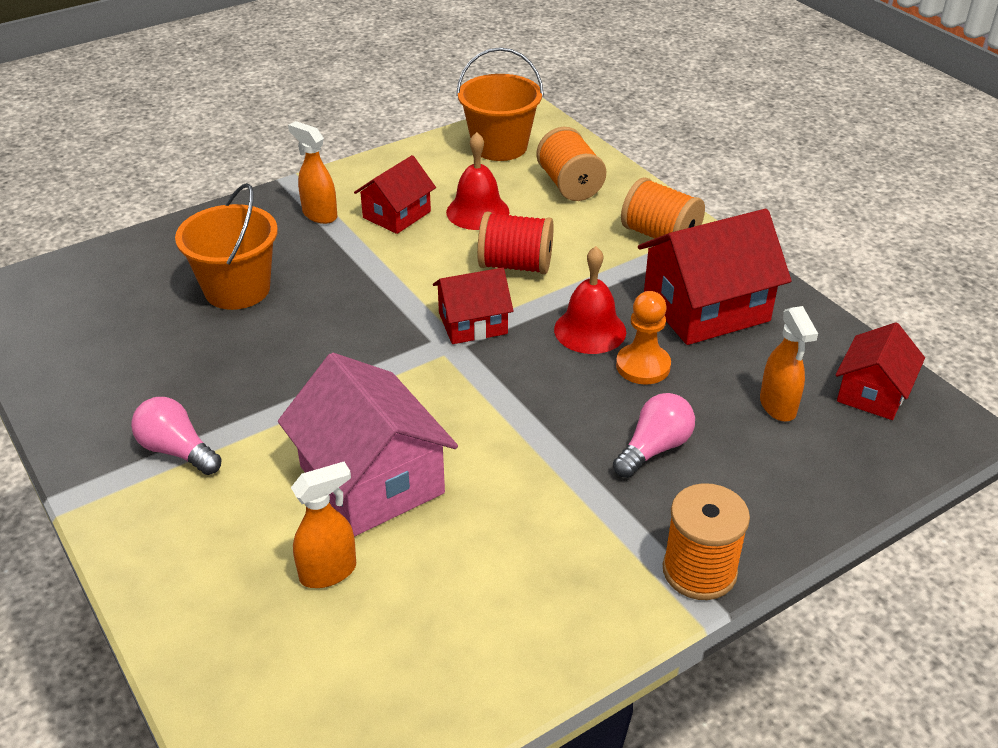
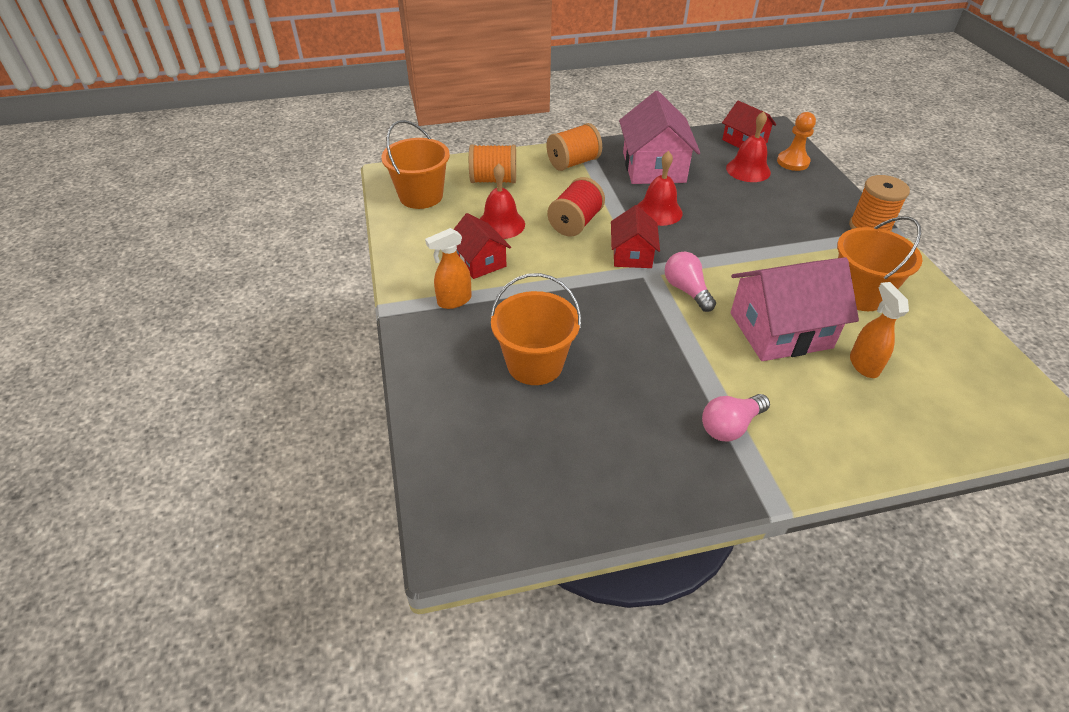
camera: 70 degrees left, 5 degrees up
pink light bulb [613,393,695,478] -> pink light bulb moved to [665,252,716,312]
orange pawn [616,291,671,385] -> orange pawn moved to [777,112,816,171]
red house [638,209,792,345] -> pink house [619,91,700,184]
orange spray bottle [760,306,818,422] -> red bell [726,111,771,182]
none -> orange bucket [837,216,922,311]

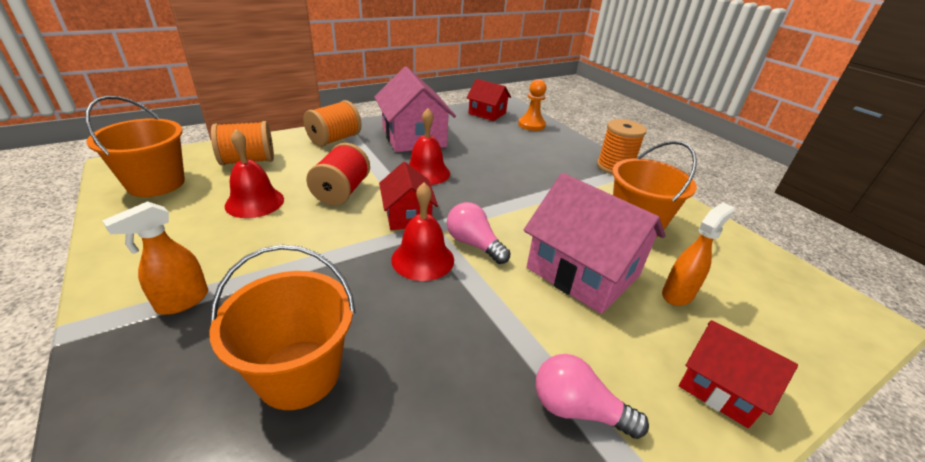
camera: 20 degrees left, 10 degrees down
red house [453,213,511,279] -> red house moved to [679,320,798,428]
pink light bulb [702,394,770,441] -> pink light bulb turned 75 degrees clockwise [536,354,649,439]
red bell [726,111,771,182] -> red bell moved to [391,182,454,281]
pink house [730,257,859,361] -> pink house turned 75 degrees clockwise [524,173,666,314]
orange spray bottle [850,282,909,378] -> orange spray bottle turned 75 degrees clockwise [662,203,735,306]

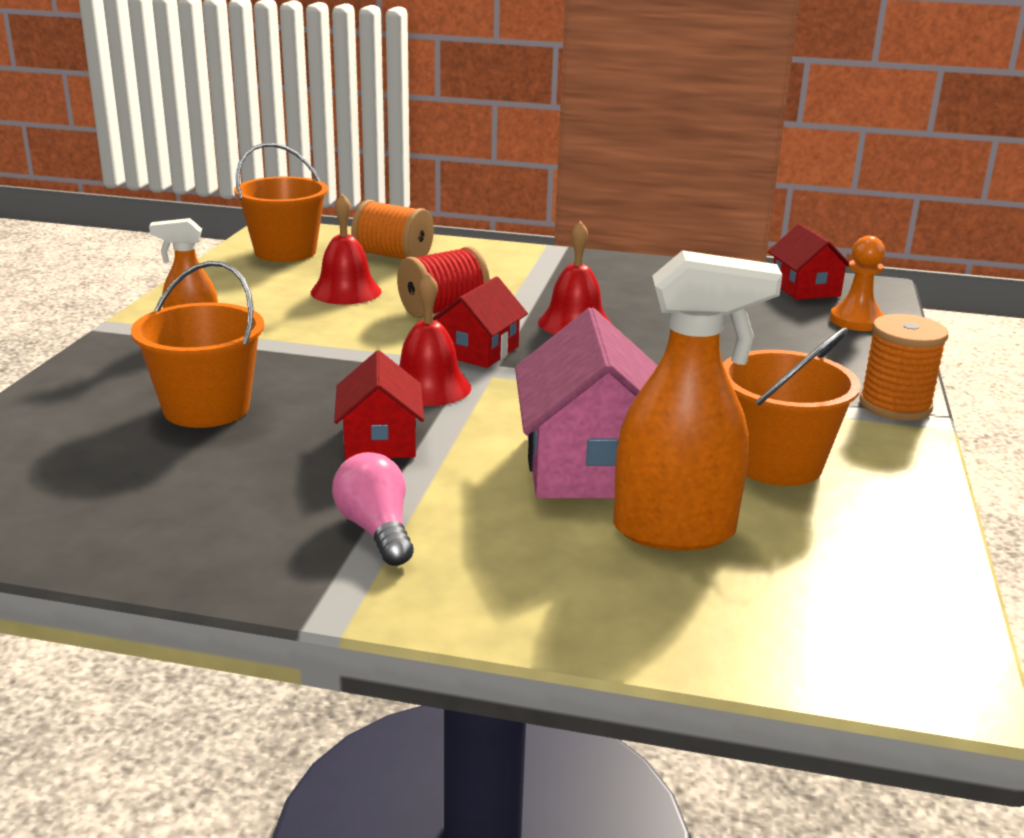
camera: 45 degrees right, 10 degrees down
orange spool [304,100,362,147] -> none
pink house [374,66,456,152] -> none
pink light bulb [447,202,511,264] -> none
orange spray bottle [662,203,735,306] -> orange spray bottle [613,250,783,551], size x1.74
red house [679,320,798,428] -> red house moved to [334,351,424,459]

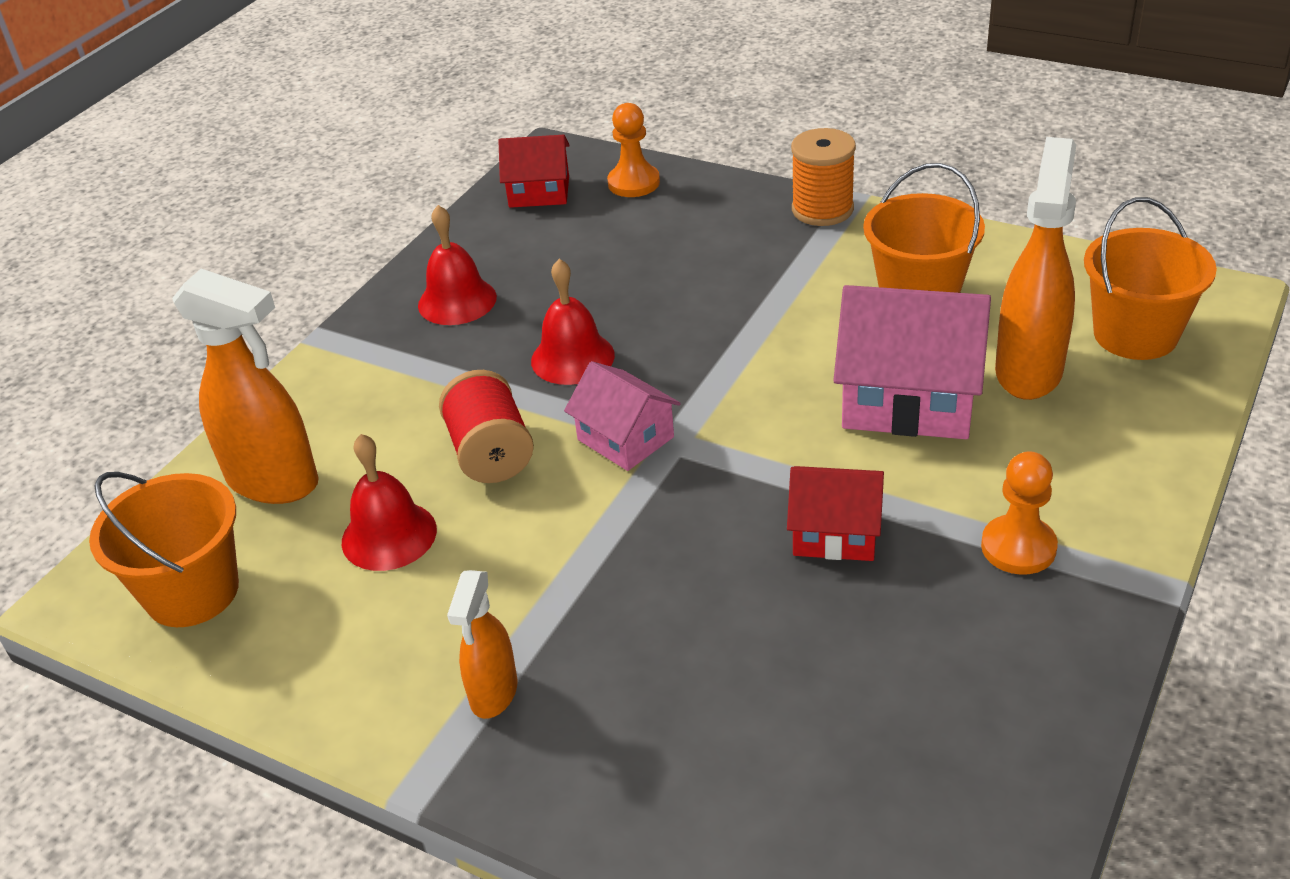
camera: 70 degrees left, 15 degrees up
orange bucket [131,261,264,428] -> orange bucket moved to [1084,197,1217,360]
pink light bulb [332,452,414,566] -> orange pawn [981,451,1058,575]
orange spool [351,200,434,259] -> orange spray bottle [172,269,319,504]
red bell [399,273,471,406] -> red bell moved to [418,205,497,325]
red house [433,277,528,368] -> pink house [564,361,681,471]

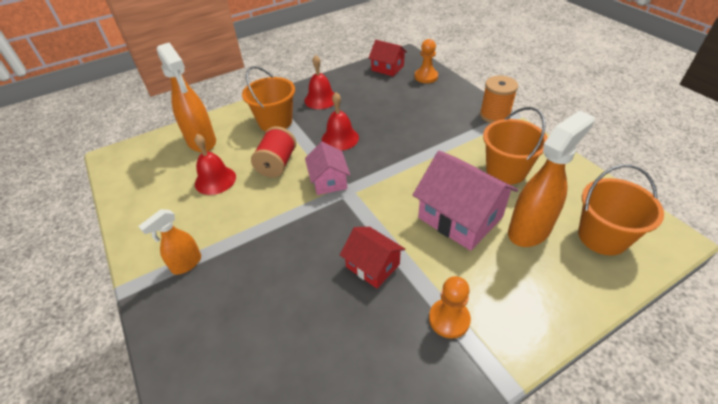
camera: 30 degrees right, 5 degrees up
orange bucket [89,472,239,627] -> orange bucket moved to [242,66,295,131]

